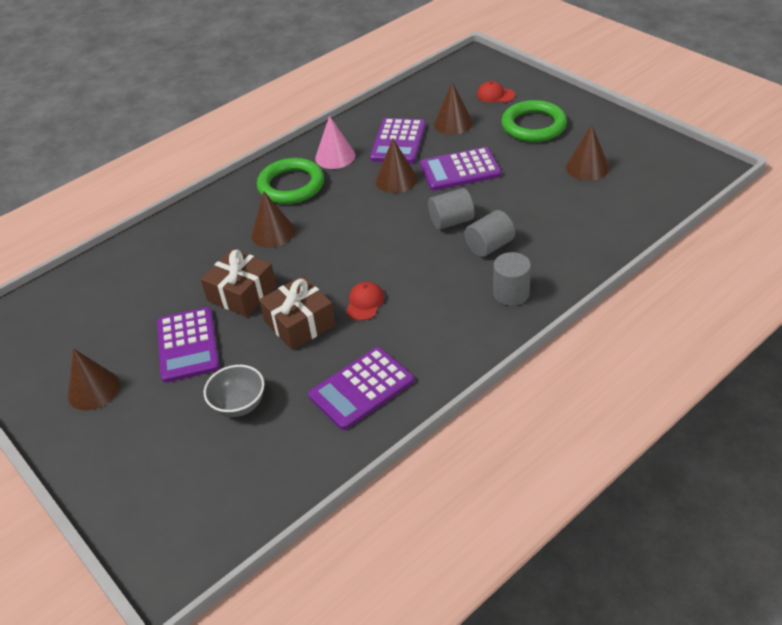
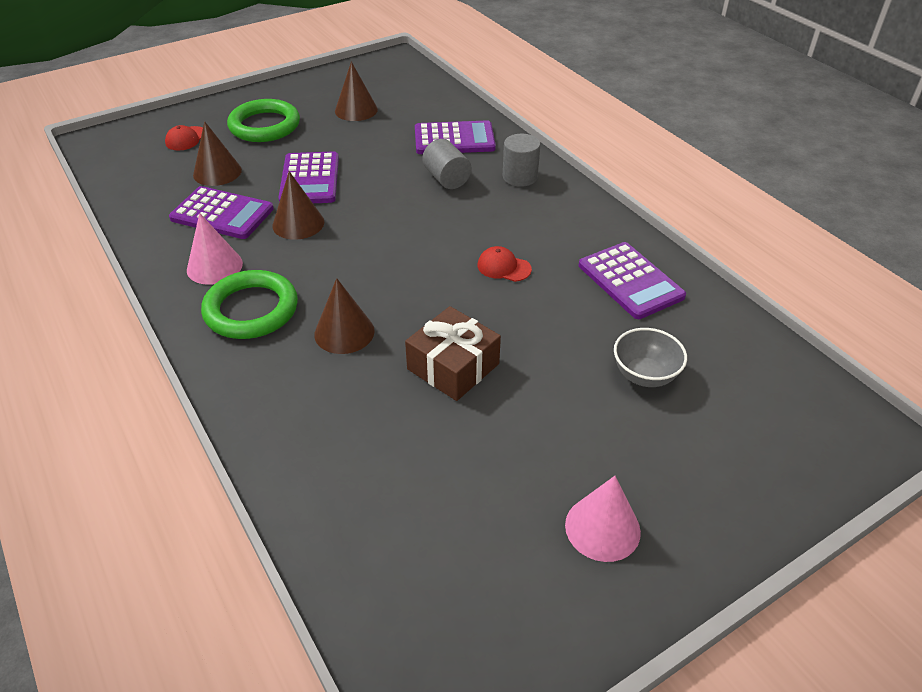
camera: 85 degrees left, 0 degrees up
brown cone [68,348,120,410] -> pink cone [565,476,641,562]
purple calculator [157,307,220,383] -> purple calculator moved to [415,120,496,154]
brown gift [259,275,336,350] -> none
grey cylinder [428,188,474,230] -> none

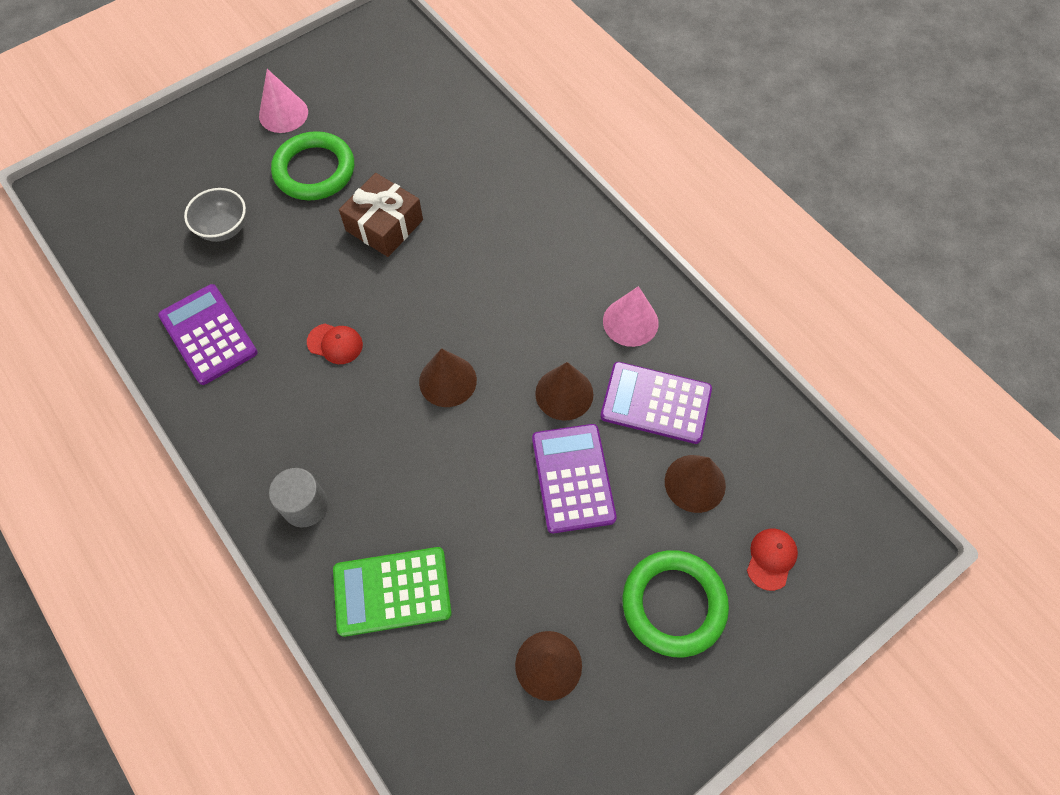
camera: 175 degrees right, 20 degrees up
green ring [201,270,298,339] -> green ring moved to [271,131,354,200]
brown cone [314,278,375,354] -> brown cone moved to [419,348,477,407]
purple calculator [415,120,496,154] -> green calculator [333,547,452,637]
grey cylinder [422,139,472,189] -> none

